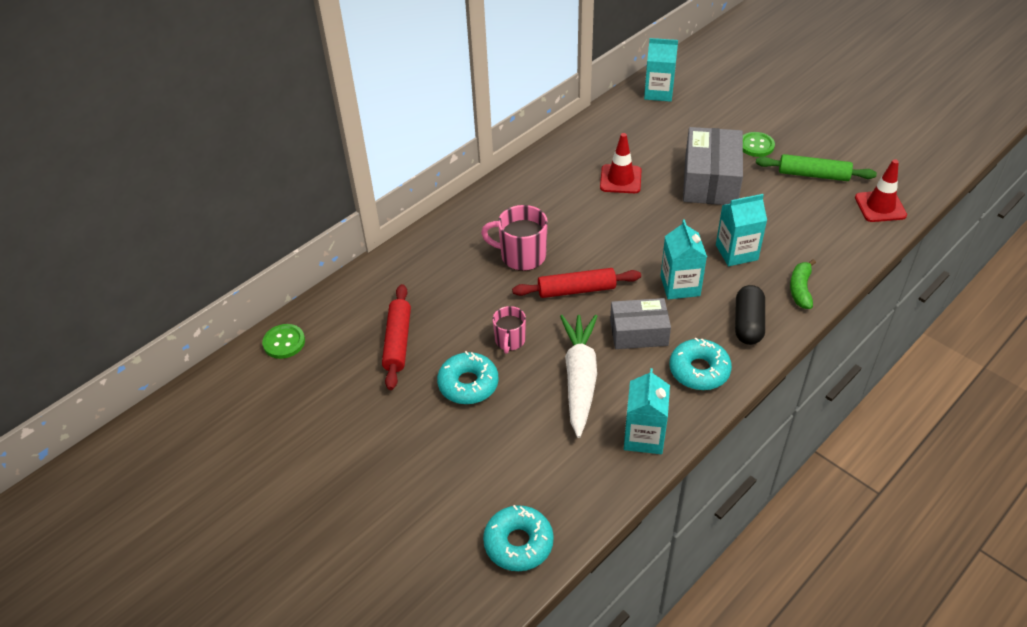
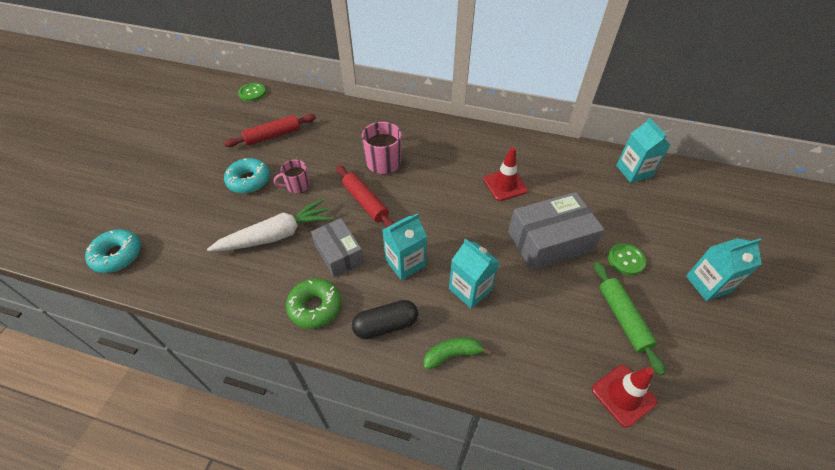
camera: 60 degrees right, 5 degrees up
turquoise carton [624,368,670,454] -> turquoise carton moved to [686,238,762,301]
turquoise donut [670,338,732,390] -> green donut [286,278,341,329]

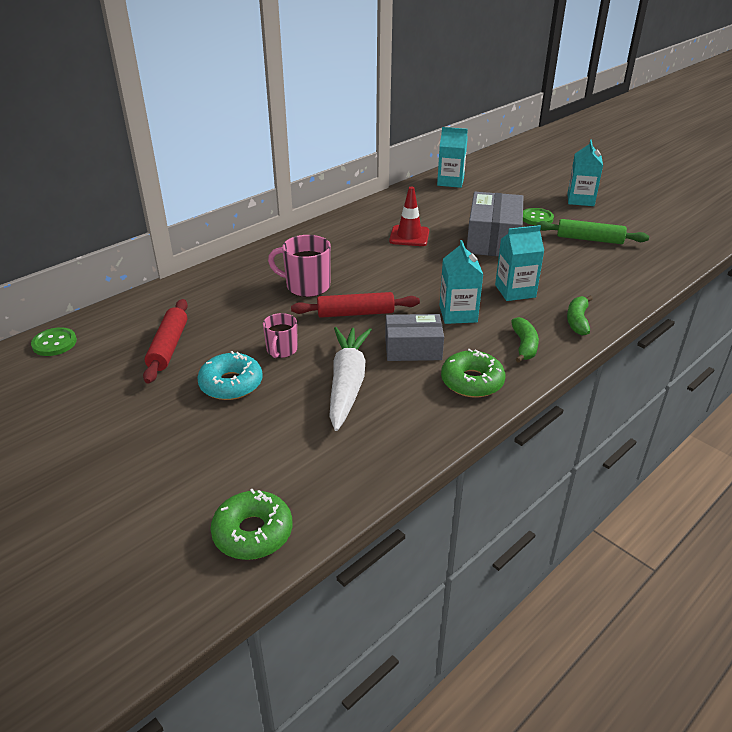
camera: 60 degrees left, 15 degrees down
turquoise donut [85,229,141,273] -> green donut [211,489,292,560]
black capsule [352,300,418,339] -> green banana [511,317,539,363]
red traffic cone [592,365,657,428] -> none

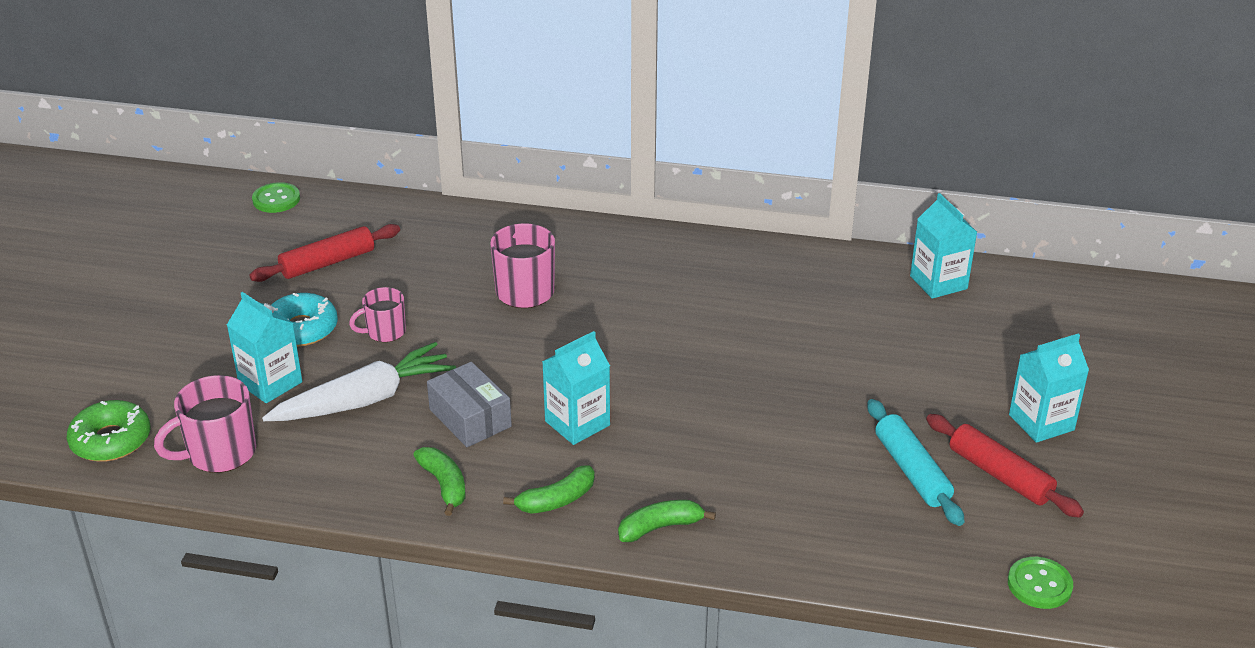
camera: 55 degrees right, 0 degrees up
red rolling pin [291,292,420,318] -> red rolling pin moved to [926,414,1084,518]
red traffic cone [389,187,429,246] -> none
green donut [441,349,505,398] -> green banana [413,447,465,516]
grey box [467,192,524,256] -> none
turquoise carton [495,225,544,301] -> turquoise carton moved to [227,292,302,403]
green button [523,208,554,225] -> green button moved to [1008,557,1073,609]
green rolling pin [536,219,649,244] -> turquoise rolling pin [867,399,965,526]
none -> pink mug [154,375,256,473]

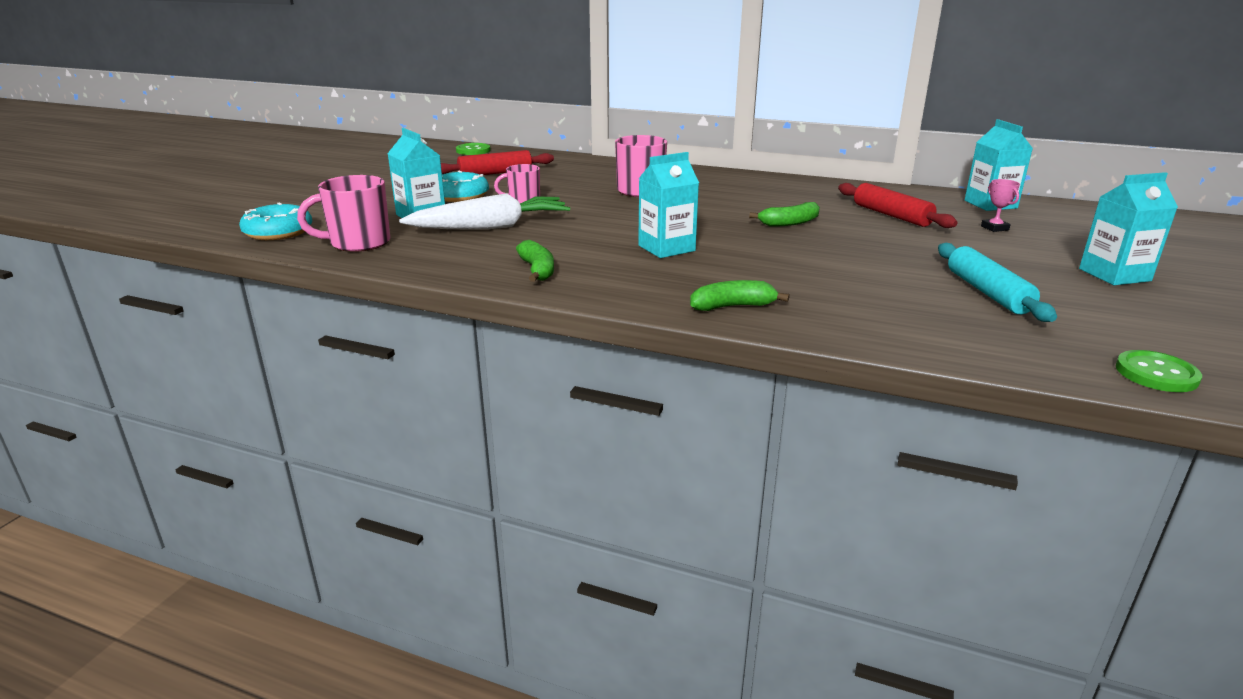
camera: 10 degrees right, 10 degrees down
green donut [67,400,150,462] -> turquoise donut [239,203,312,240]
grey box [427,362,512,447] -> none
green banana [503,465,595,514] -> green banana moved to [749,202,820,227]
red rolling pin [926,414,1084,518] -> red rolling pin moved to [838,183,958,228]
none -> pink trophy [981,179,1020,232]

